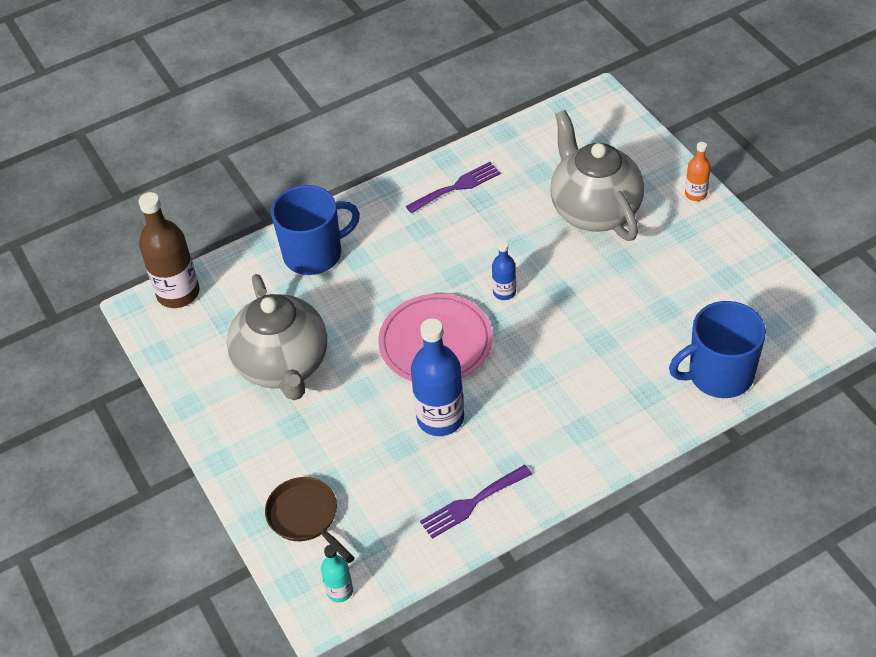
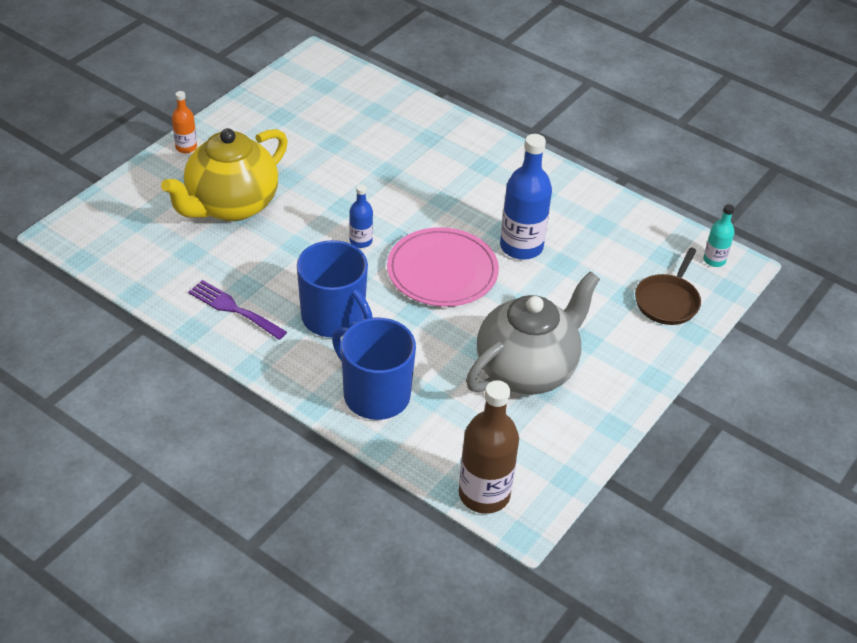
camera: 120 degrees left, 5 degrees down
purple fork [420,465,532,539] -> none
grey teapot [550,110,644,241] -> yellow teapot [161,128,288,221]
blue mug [669,301,766,398] -> blue mug moved to [297,240,373,337]

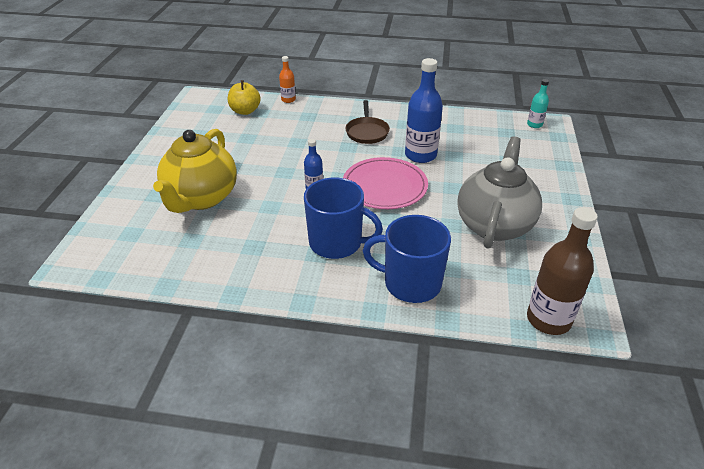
camera: 25 degrees left, 5 degrees down
orange bottle [172,91,197,153] -> orange bottle moved to [279,56,296,103]
purple fork [188,280,287,340] -> none
brown pan [635,248,701,325] -> brown pan moved to [345,100,390,144]
none -> yellow apple [228,80,261,115]

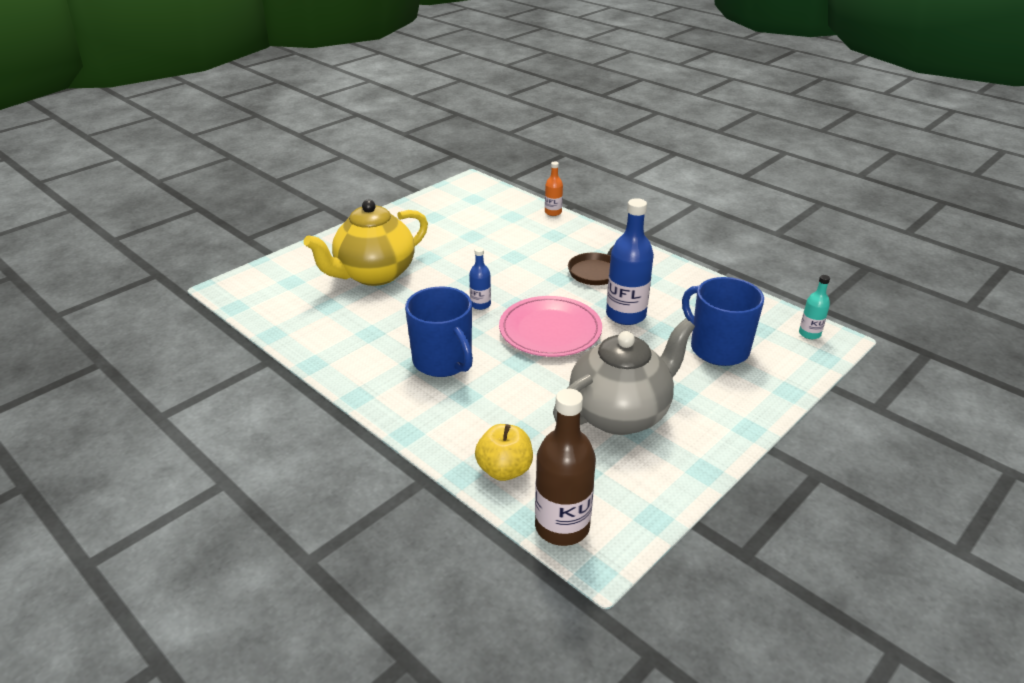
camera: 35 degrees right, 5 degrees down
yellow apple [228,80,261,115] -> yellow apple moved to [475,424,533,481]
blue mug [363,215,451,303] -> blue mug moved to [682,277,764,366]

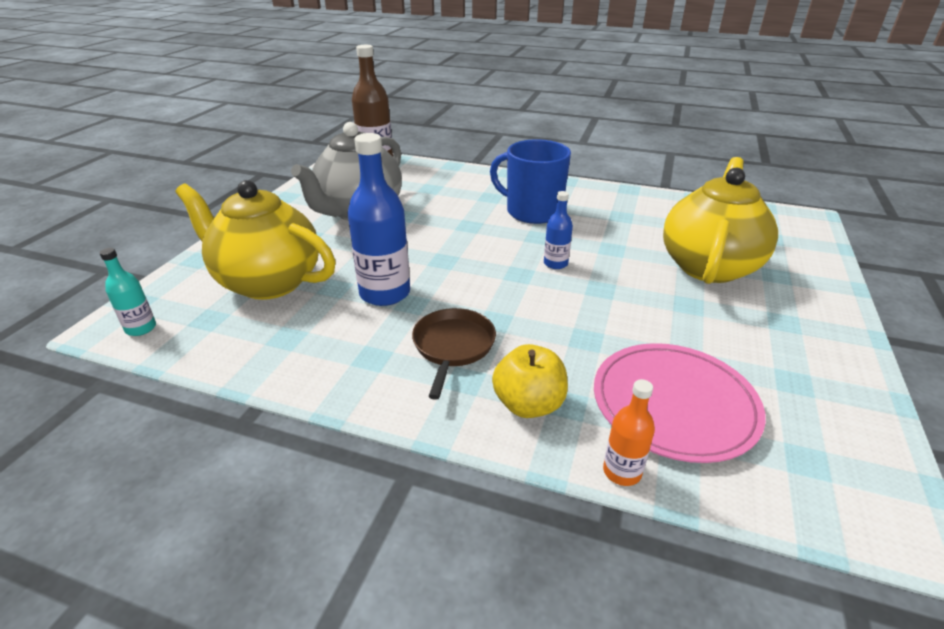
camera: 155 degrees right, 0 degrees up
yellow apple [475,424,533,481] -> yellow apple moved to [492,344,568,418]
pink plate [499,296,602,357] -> pink plate moved to [594,343,766,463]
blue mug [682,277,764,366] -> yellow teapot [175,180,336,300]

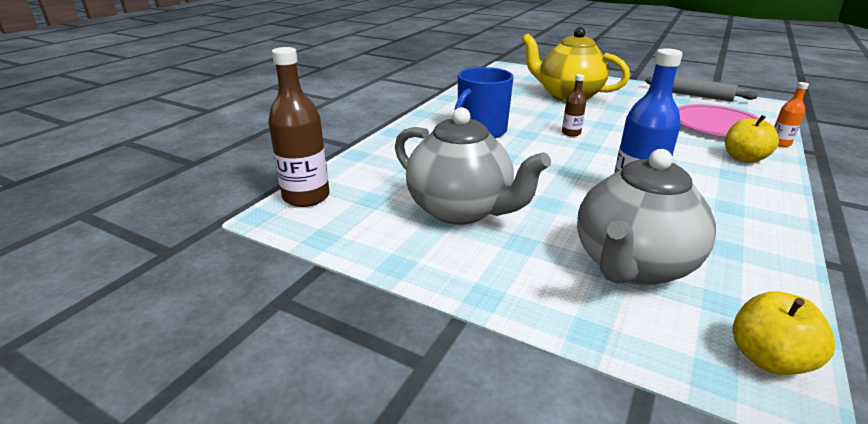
camera: 80 degrees left, 5 degrees down
turquoise bottle [99,248,156,336] -> yellow apple [733,291,835,375]
yellow teapot [175,180,336,300] -> grey teapot [577,149,716,286]
brown pan [412,308,496,400] -> none
blue bottle [544,191,573,269] -> brown bottle [562,74,586,137]
none -> grey rolling pin [645,76,758,101]

